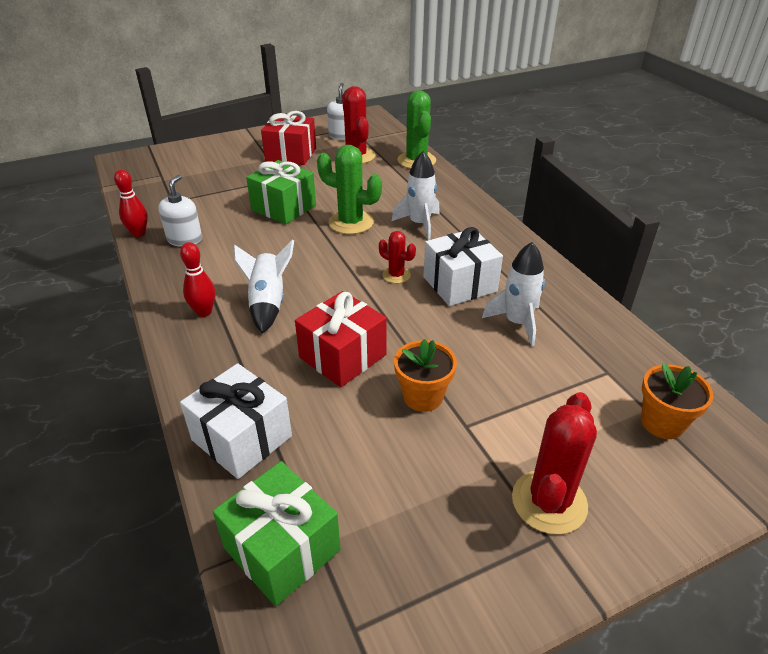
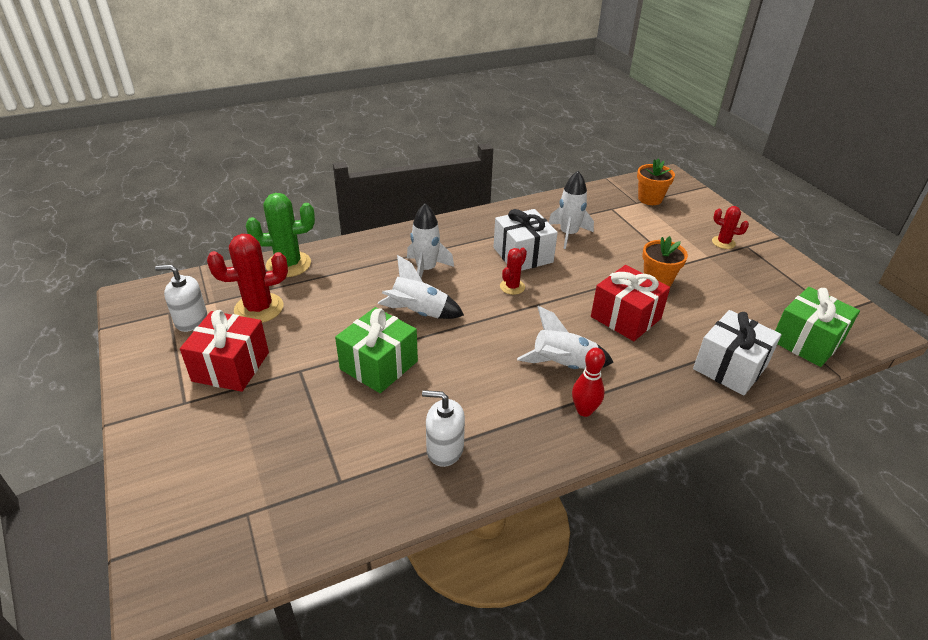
camera: 90 degrees left, 0 degrees up
red bowling pin [114,169,148,237] -> none
green cactus [317,145,382,234] -> white rocket [378,255,464,319]
red cactus [512,392,597,535] -> red cactus [712,206,749,249], size x0.56

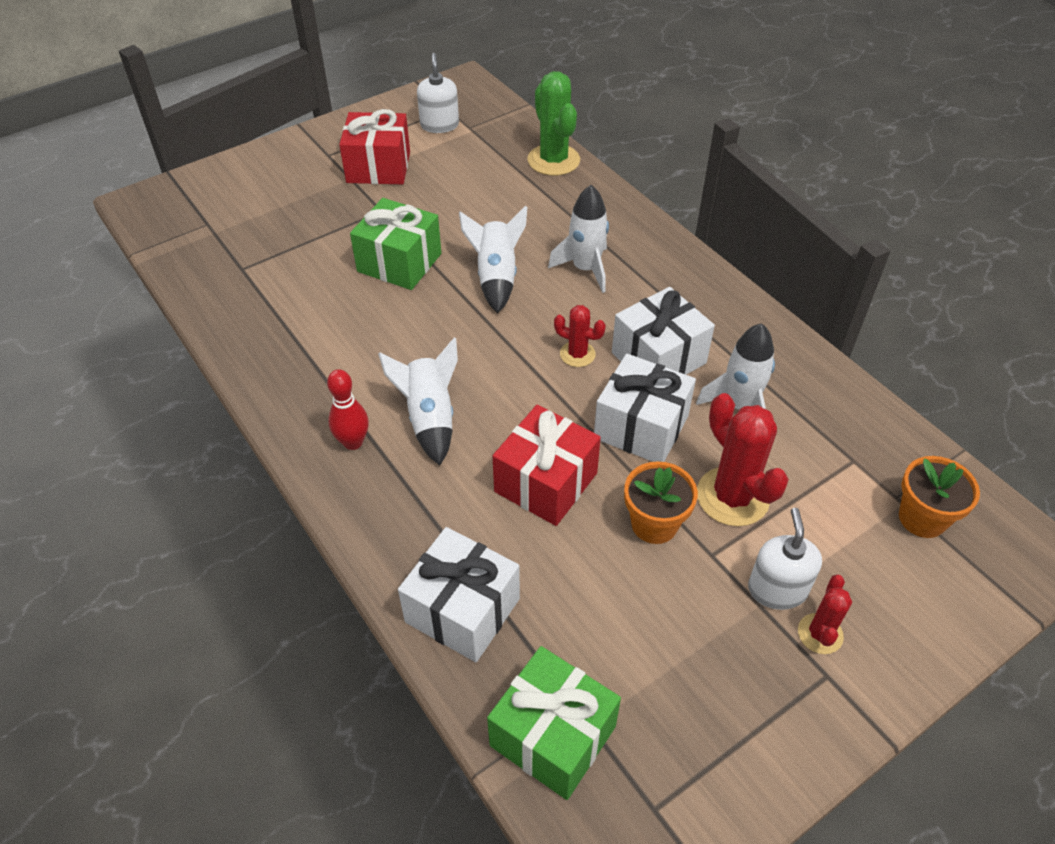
camera: 80 degrees right, 10 degrees up
red cactus [207,234,288,323] -> red cactus moved to [697,393,789,526]
white soap dispenser [422,390,465,467] -> white soap dispenser moved to [748,508,822,610]
none -> white gift [594,354,696,462]

